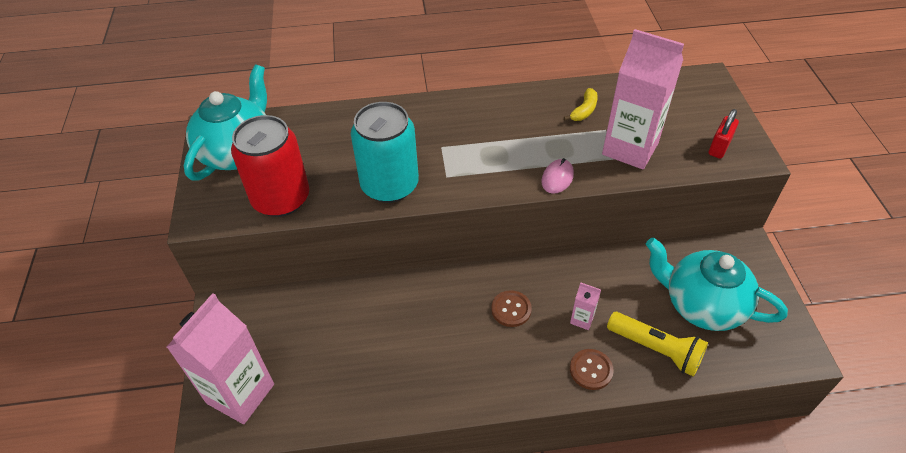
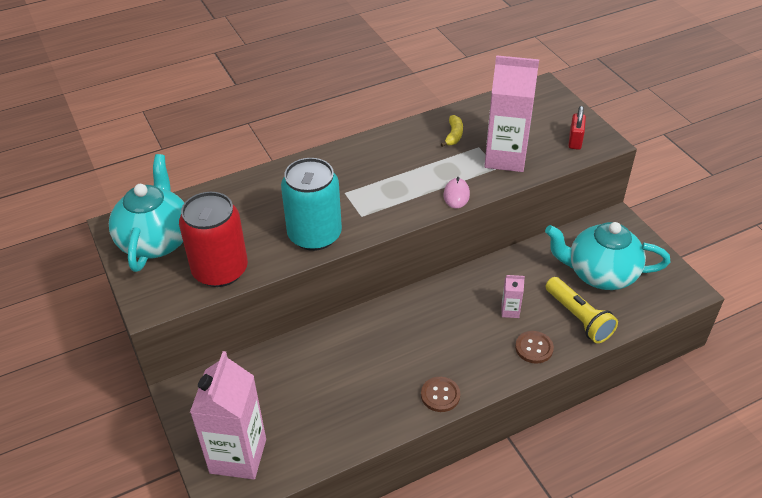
camera: 20 degrees left, 5 degrees down
brown button [491,290,532,327] -> brown button moved to [421,377,460,412]
yellow flashlight [607,312,708,377] -> yellow flashlight turned 45 degrees clockwise [546,277,618,343]

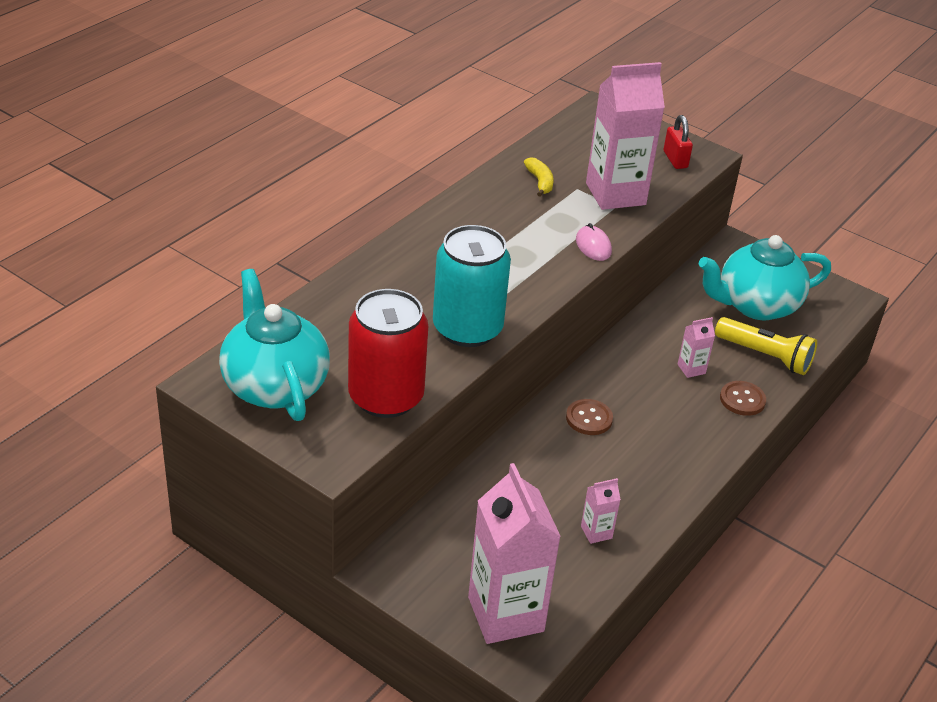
camera: 30 degrees left, 5 degrees down
brown button [421,377,460,412] -> brown button moved to [566,399,613,435]
none -> pink carton [581,478,621,544]

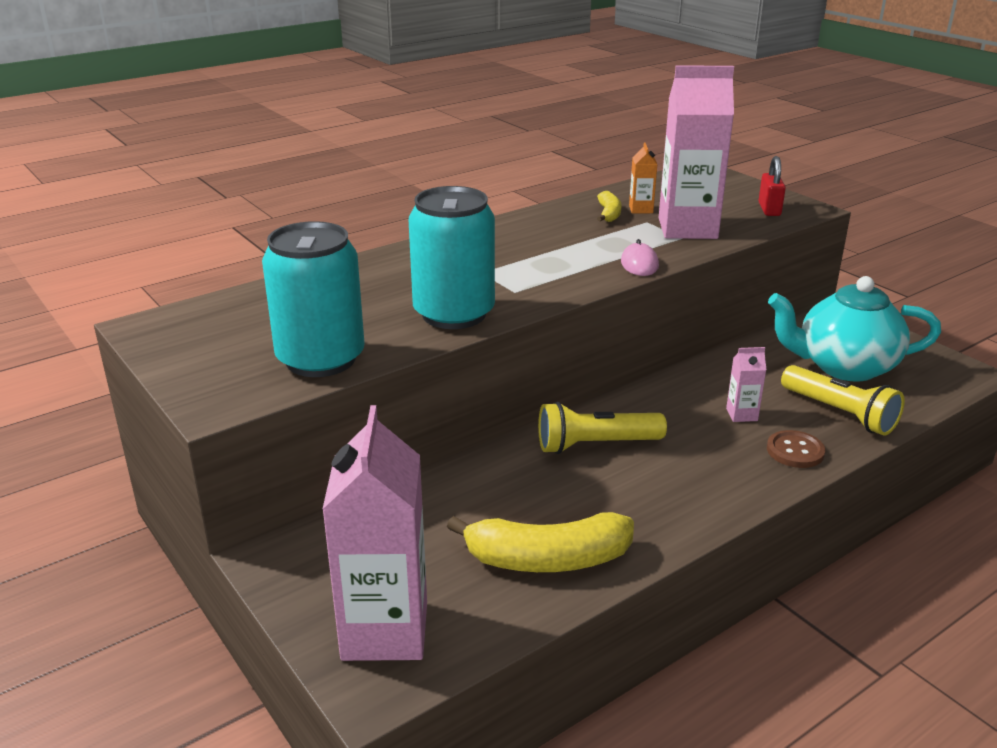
camera: 20 degrees right, 10 degrees down
turquoise teapot [219,269,330,421] -> none
red can [348,289,428,418] -> turquoise can [262,221,365,377]
brown button [566,399,613,435] -> yellow flashlight [538,402,667,454]
pink carton [581,478,621,544] -> yellow banana [447,512,634,572]
none -> orange carton [629,142,658,213]

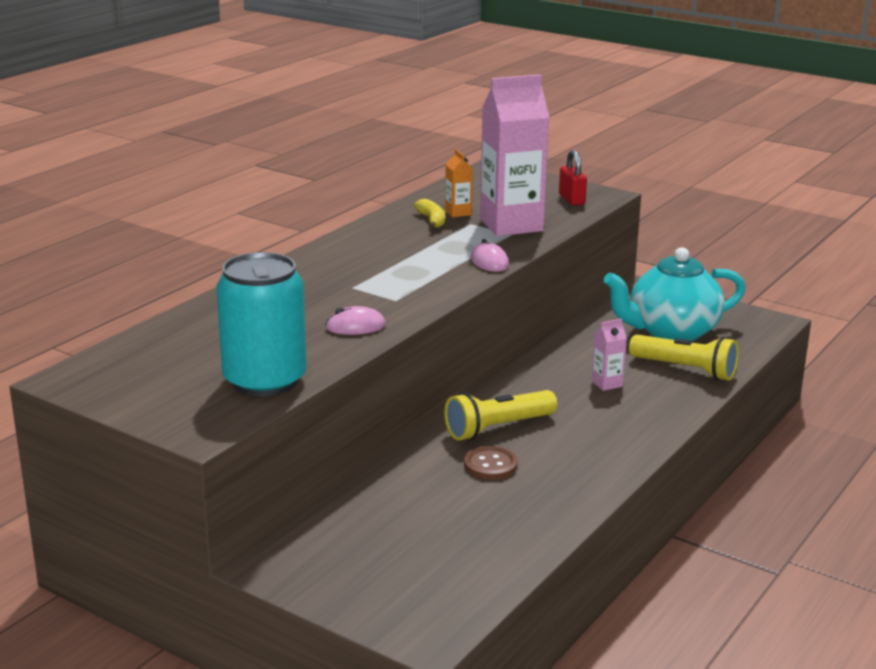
camera: 20 degrees left, 5 degrees down
pink carton [322,405,427,661] -> none
turquoise can [409,186,495,329] -> pink mouse [325,306,386,335]
yellow banana [447,512,634,572] -> none
brown button [767,430,825,468] -> brown button moved to [464,446,518,480]

